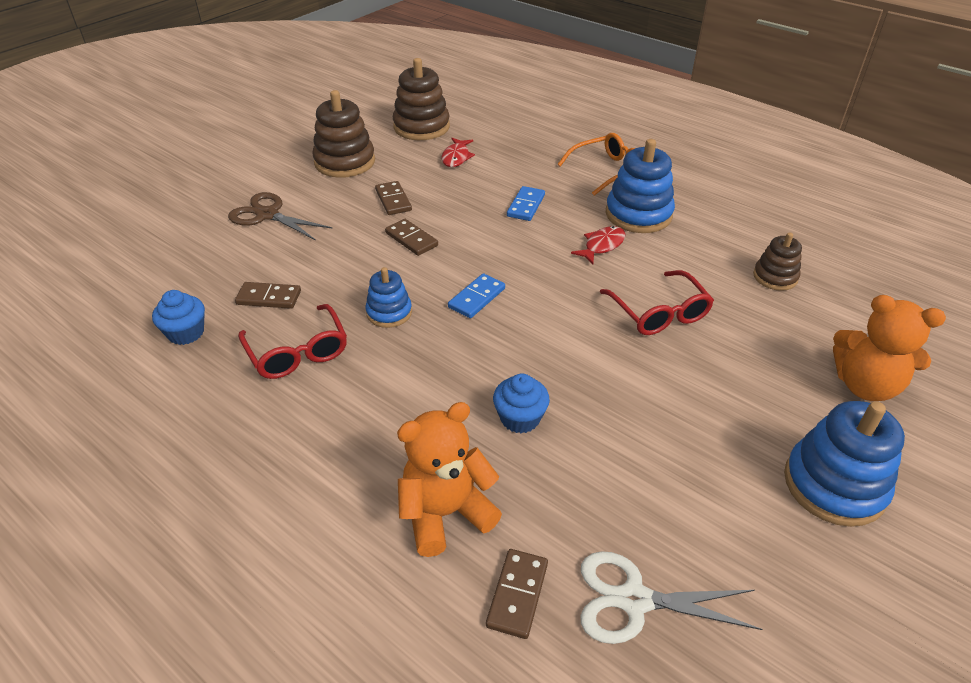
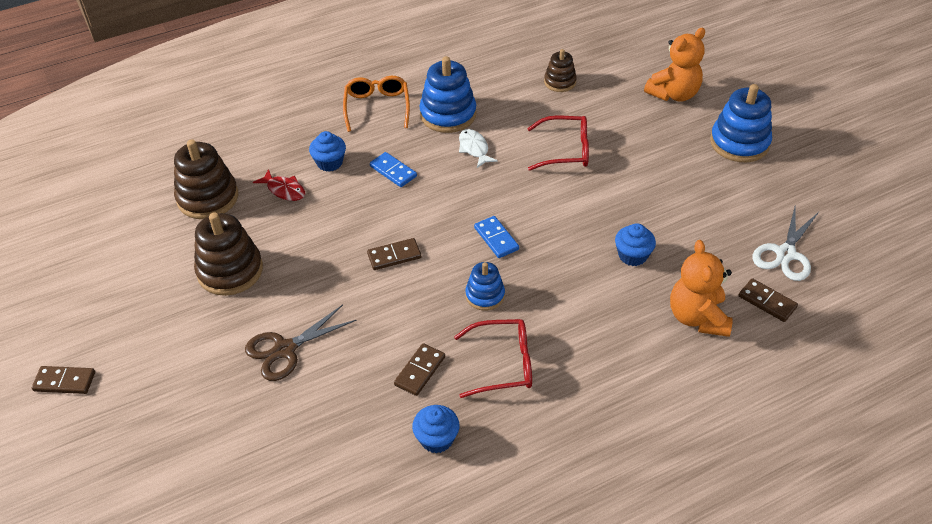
camera: 65 degrees left, 5 degrees up
brown domino [375,181,412,215] -> brown domino moved to [32,366,95,394]
red fish [571,226,626,264] -> white fish [459,129,498,168]
none -> blue cupcake [309,131,346,172]

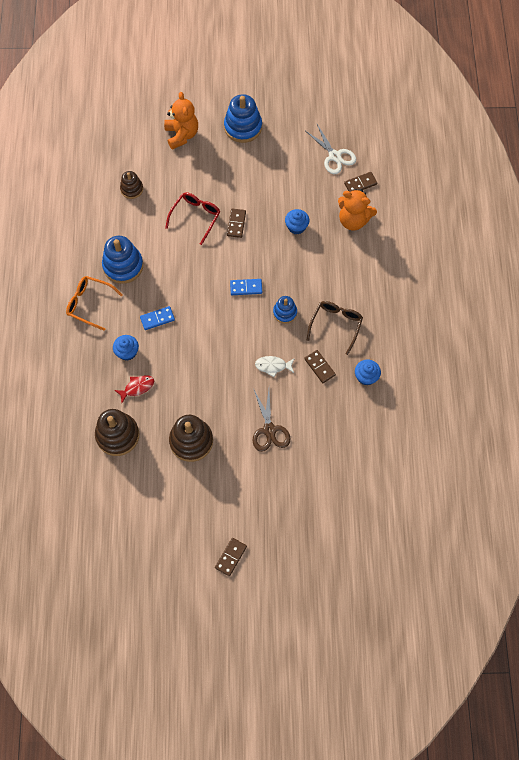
camera: 65 degrees left, 20 degrees up
brown domino [367,238,421,270] -> brown domino moved to [227,209,246,238]
red glasses [454,319,532,398] -> brown glasses [307,301,363,355]
white fish [459,129,498,168] -> white fish moved to [255,356,295,377]

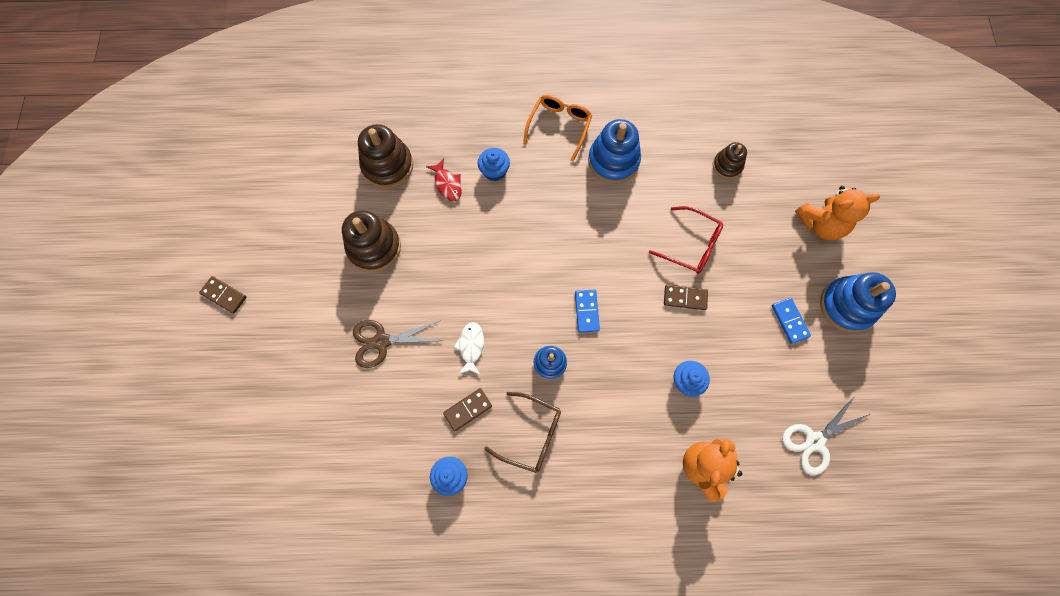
camera: 90 degrees right, 5 degrees up
blue domino [140,306,175,330] -> blue domino moved to [772,298,811,344]
brown domino [344,172,377,192] -> none

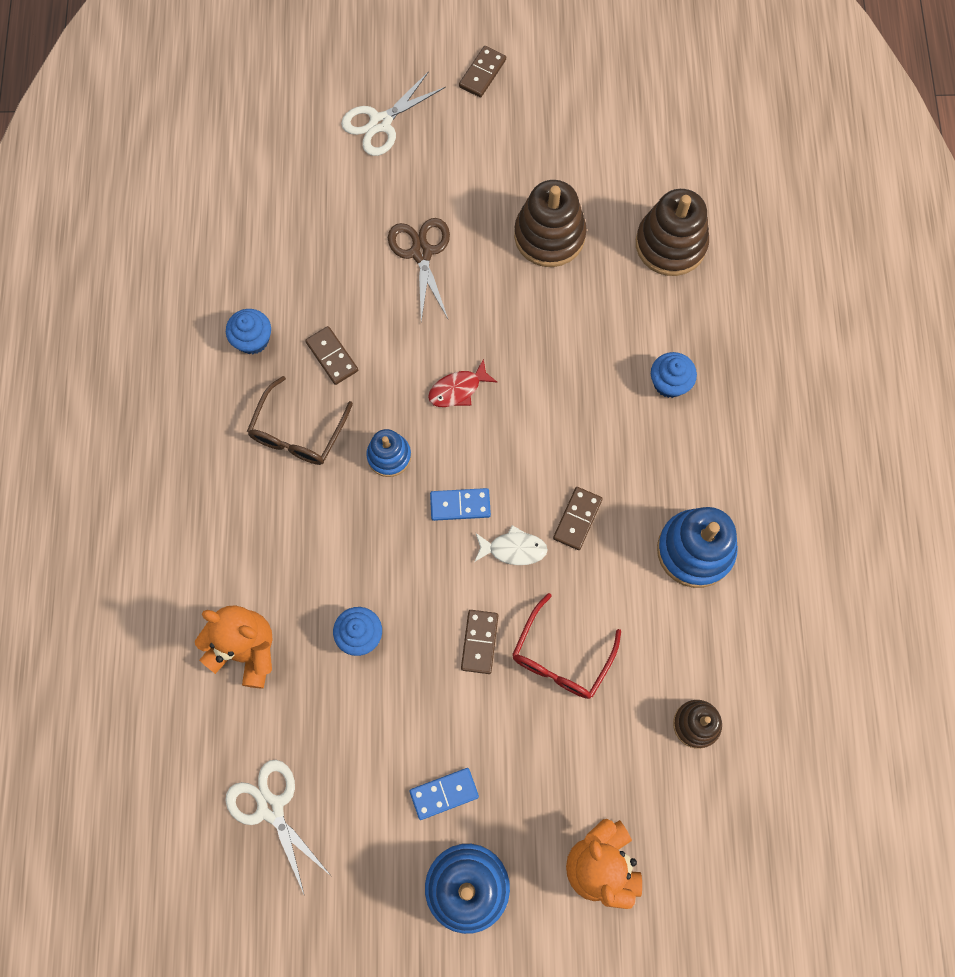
camera: 90 degrees right, 0 degrees up
red fish [426,158,462,201] -> red fish moved to [428,359,497,407]
white fish [454,322,484,375] -> white fish moved to [474,525,548,565]
orange glasses [523,95,592,162] -> none
none -> white scissors [341,71,446,156]
none -> brown domino [553,487,603,550]

